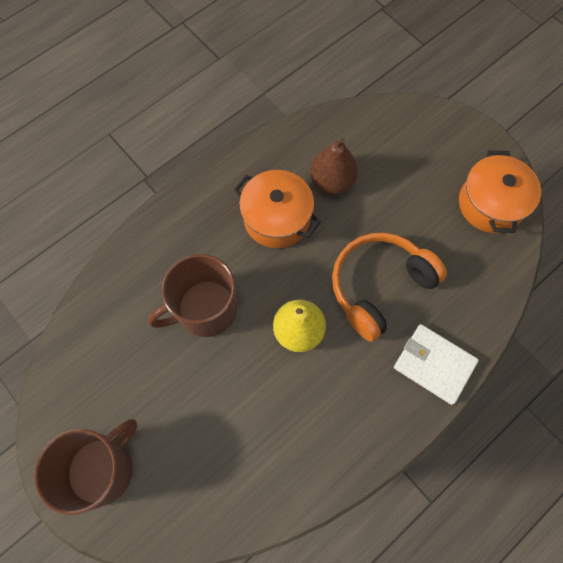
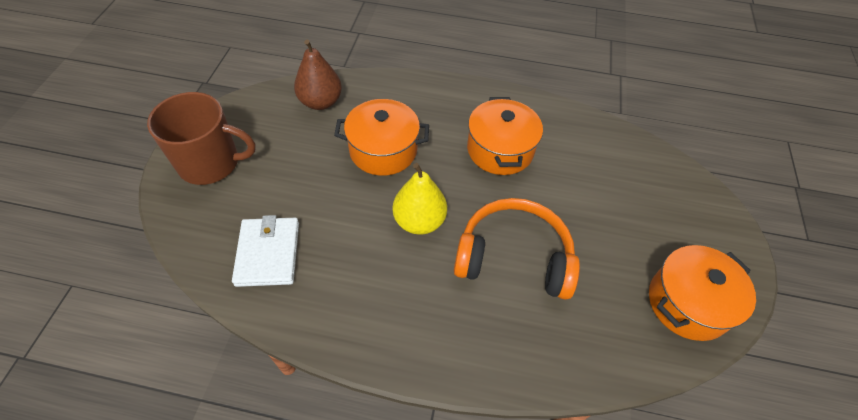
camera: 50 degrees right, 15 degrees down
brown mug [148,254,237,337] -> orange pot [334,99,429,176]
brown pear [310,138,358,195] -> brown pear moved to [294,40,342,110]
white wallet [394,324,479,405] -> white wallet moved to [232,215,299,287]

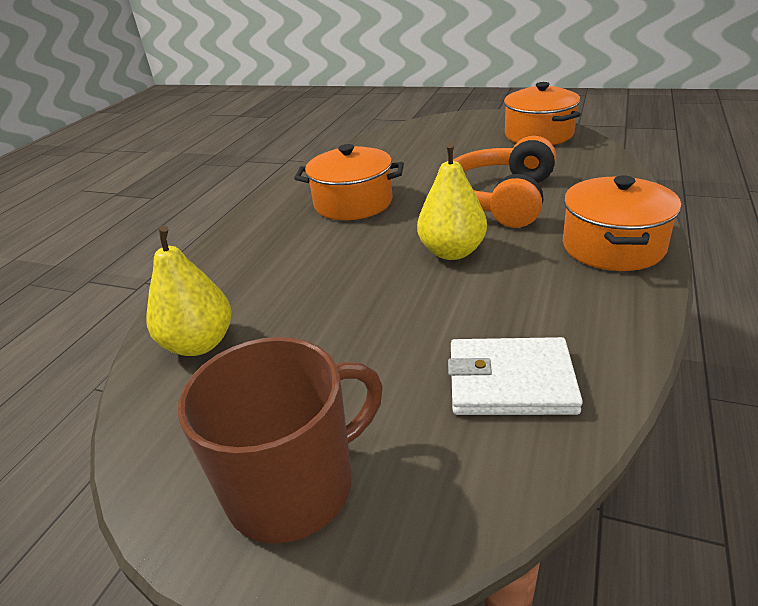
camera: 75 degrees left, 20 degrees down
brown mug [147,92,256,185] -> brown mug turned 45 degrees clockwise [178,337,383,544]
brown pear [294,40,342,110] -> yellow pear [146,226,232,356]
orange pot [334,99,429,176] -> orange pot moved to [563,175,681,271]

